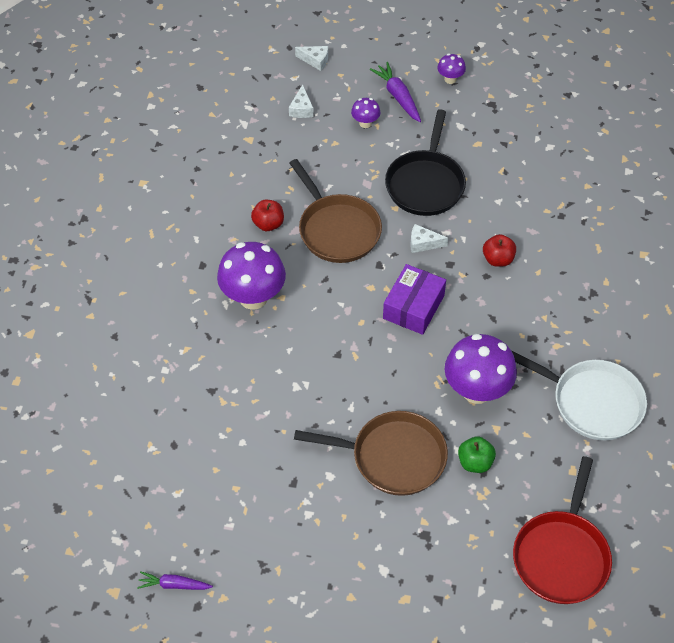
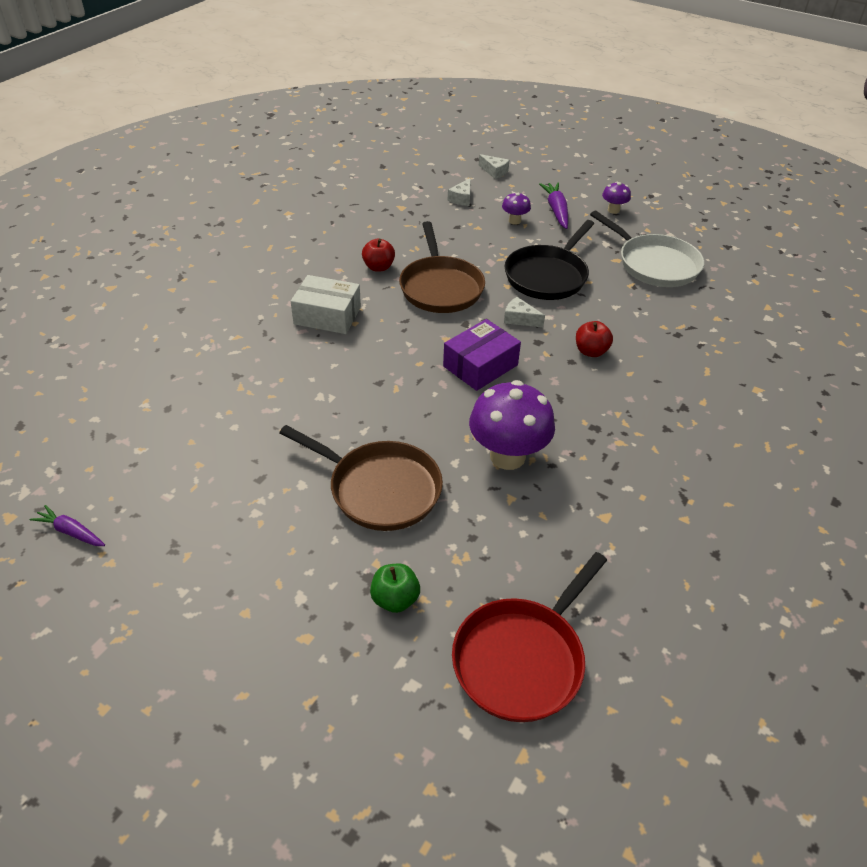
camera: 20 degrees right, 10 degrees down
purple mushroom [217,242,286,310] -> white box [291,275,361,334]
green apple [458,436,496,473] -> green apple moved to [370,564,420,613]
white pan [511,350,647,440] -> white pan moved to [590,211,704,287]

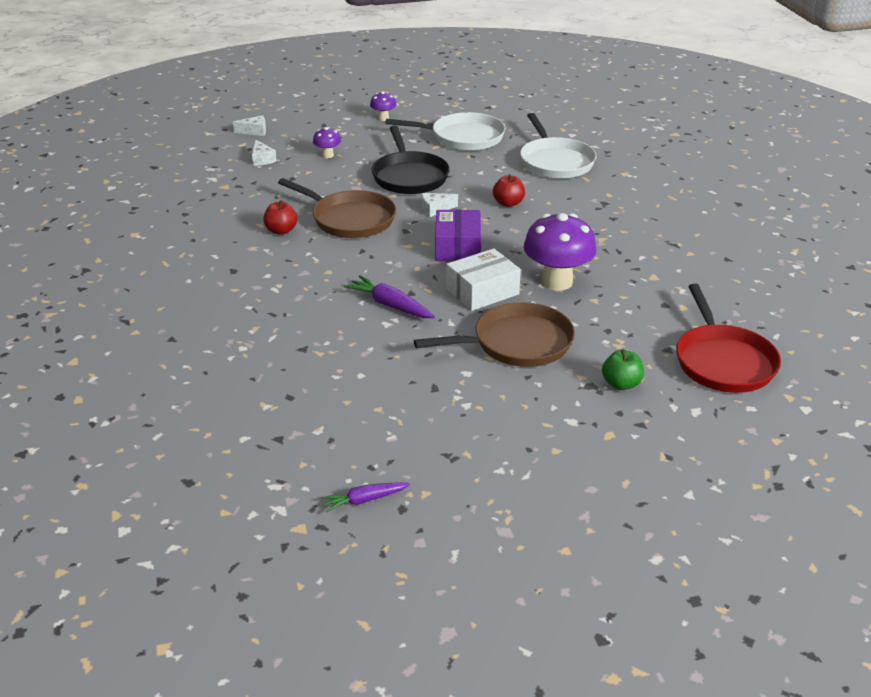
camera: 45 degrees left, 10 degrees down
white box [291,275,361,334] -> white box moved to [446,248,521,311]
purple carrot [539,183,568,229] -> purple carrot moved to [344,275,435,318]
none -> white pan [520,113,597,179]

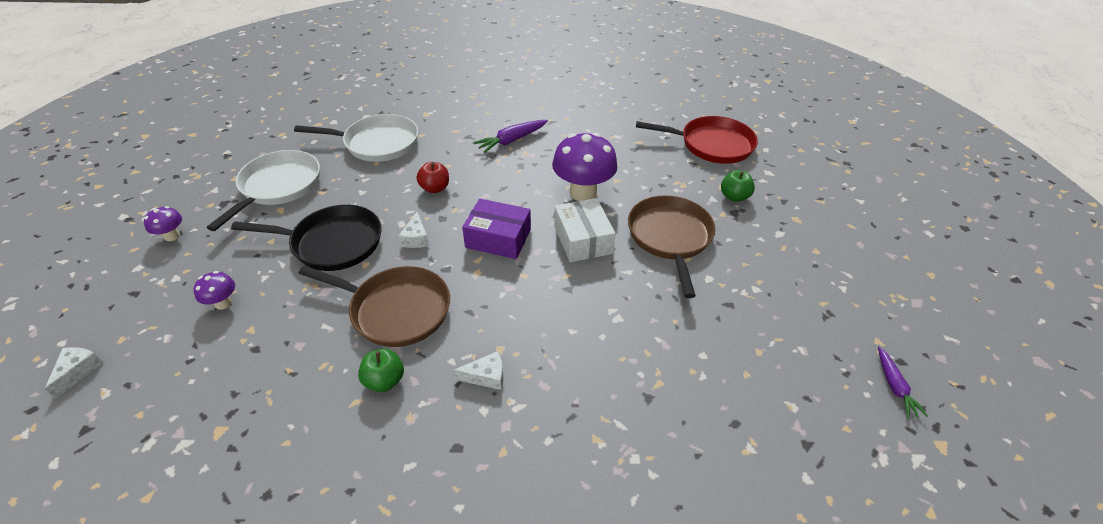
camera: 75 degrees left, 10 degrees up
white cheese [252,140,277,166] -> white cheese moved to [453,351,503,390]
red apple [263,200,297,235] -> green apple [358,349,404,392]
brown pan [278,178,396,238] -> brown pan turned 60 degrees clockwise [299,265,450,347]
purple carrot [344,275,435,318] -> purple carrot moved to [474,120,548,153]

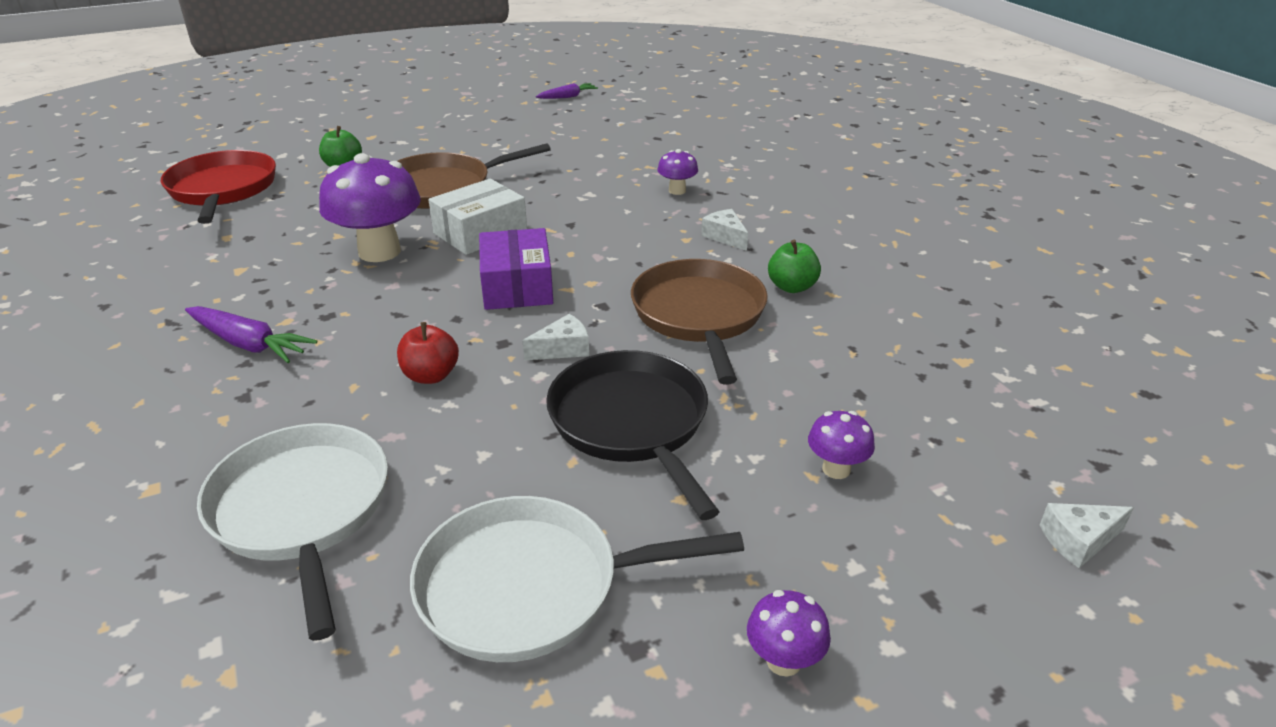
camera: 115 degrees left, 10 degrees down
none -> purple mushroom [657,149,698,195]

